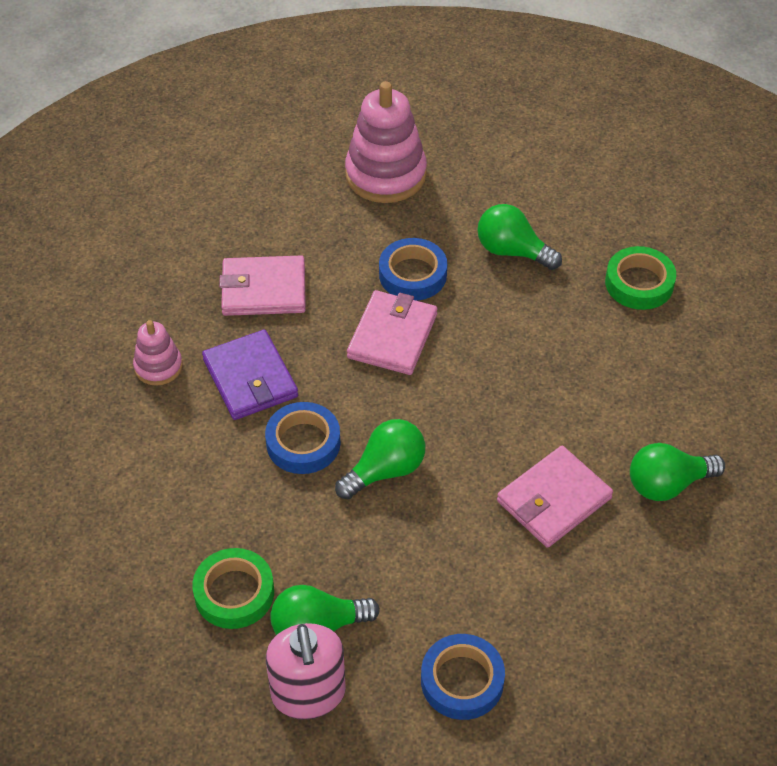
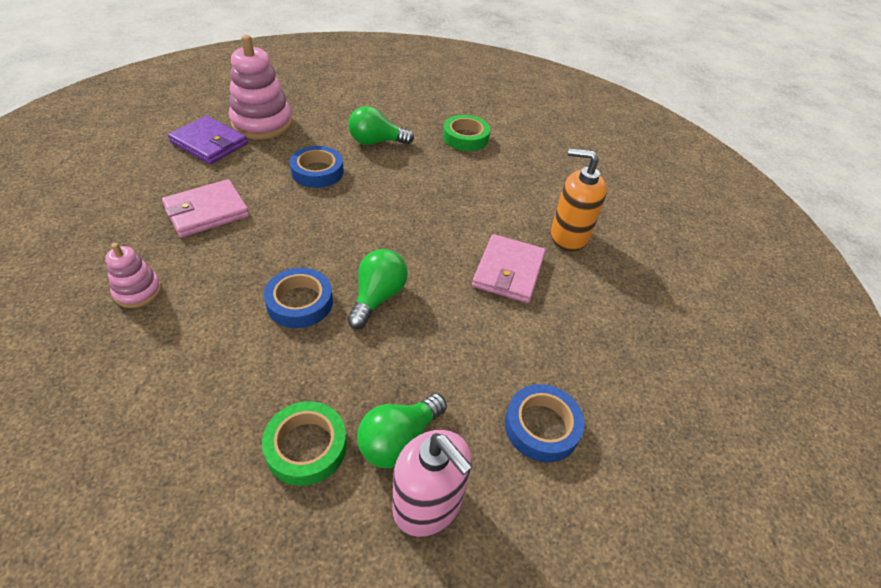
camera: 35 degrees left, 5 degrees down
purple wallet [202,329,298,420] -> purple wallet moved to [168,116,248,164]
pink wallet [347,290,437,375] -> none
green light bulb [630,443,725,501] -> orange soap dispenser [551,148,607,251]

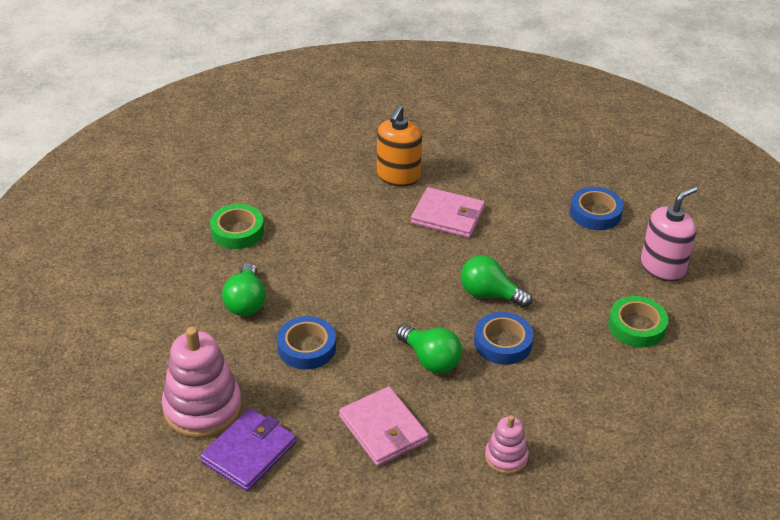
camera: 85 degrees left, 5 degrees down
green light bulb [357,393,447,469] -> green light bulb moved to [396,325,462,373]

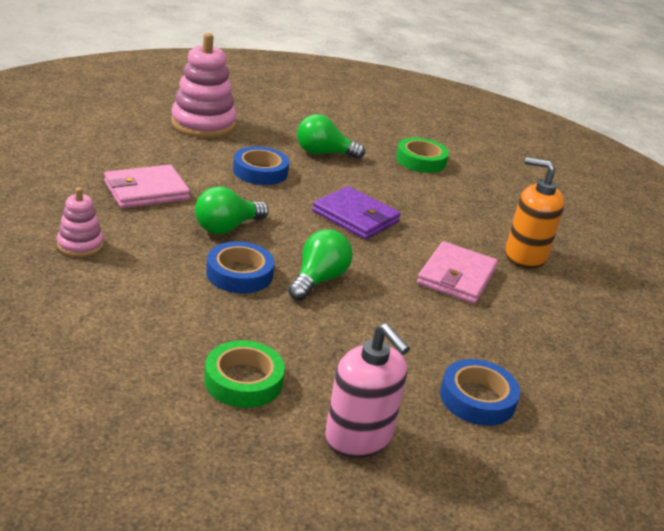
camera: 90 degrees right, 10 degrees down
purple wallet [200,408,296,491] -> purple wallet moved to [312,186,401,239]

